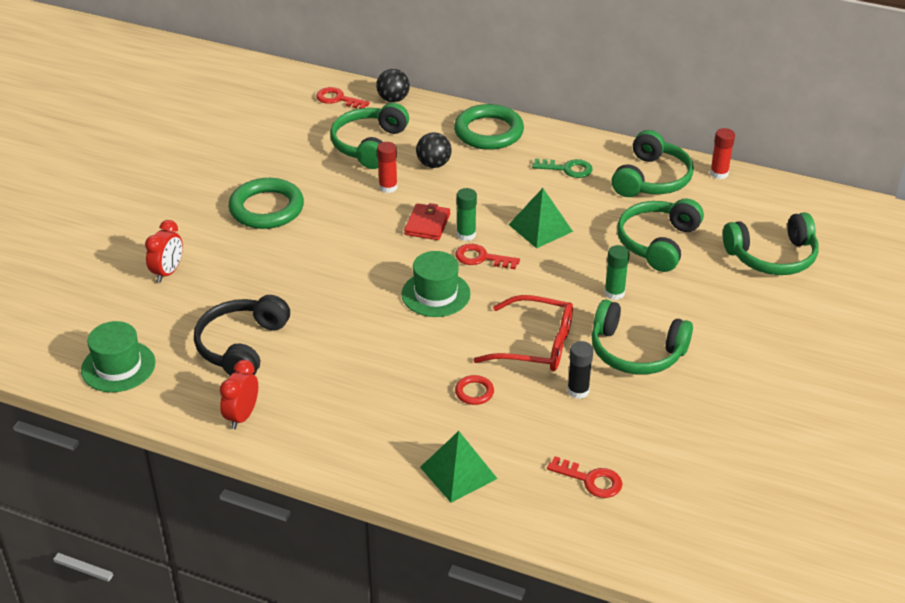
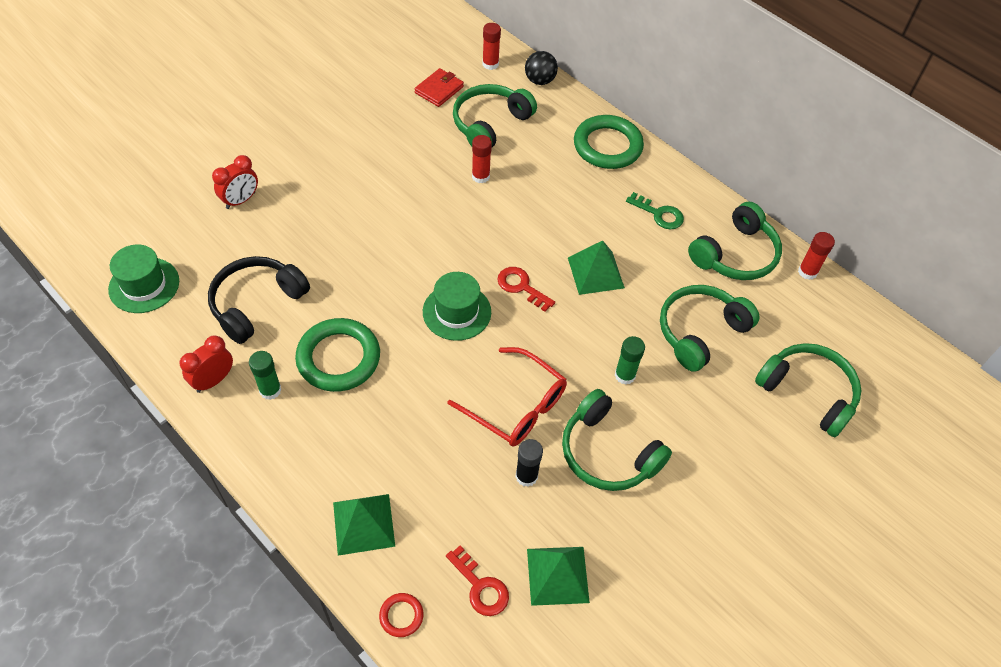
camera: 20 degrees right, 15 degrees up
green ring [229,178,304,229] -> green ring moved to [295,318,380,392]
red key [316,87,370,109] -> red glue stick [483,23,501,70]
red wallet [404,203,450,240] -> red wallet moved to [414,68,464,107]
black ball [416,132,452,168] -> none
red ring [455,375,494,405] -> red ring moved to [379,593,423,637]
green glue stick [456,188,477,241] -> green glue stick moved to [249,351,281,400]
green headphones [723,212,819,275] -> green headphones turned 150 degrees counterclockwise [755,343,861,437]
none -> green pyramid [527,547,590,606]

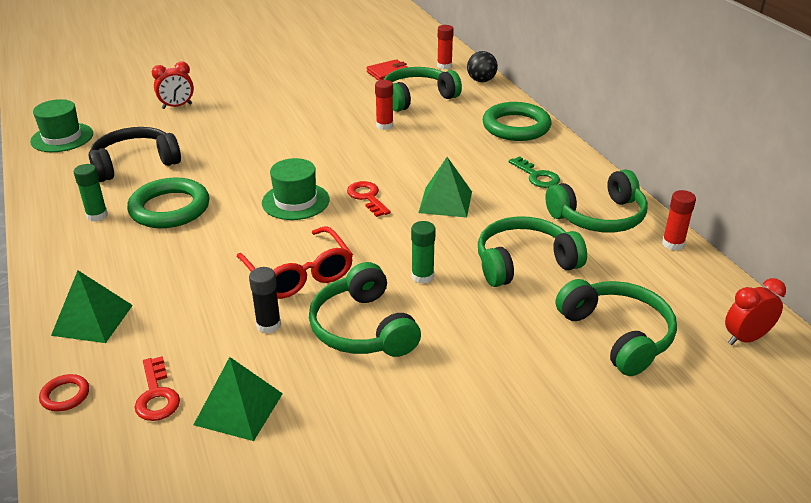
camera: 25 degrees right, 20 degrees down
red clock [179,335,233,393] -> red clock moved to [725,278,786,345]

